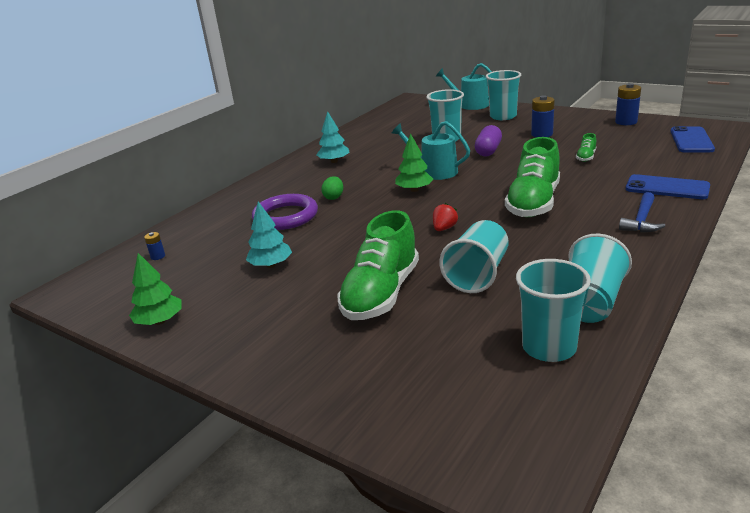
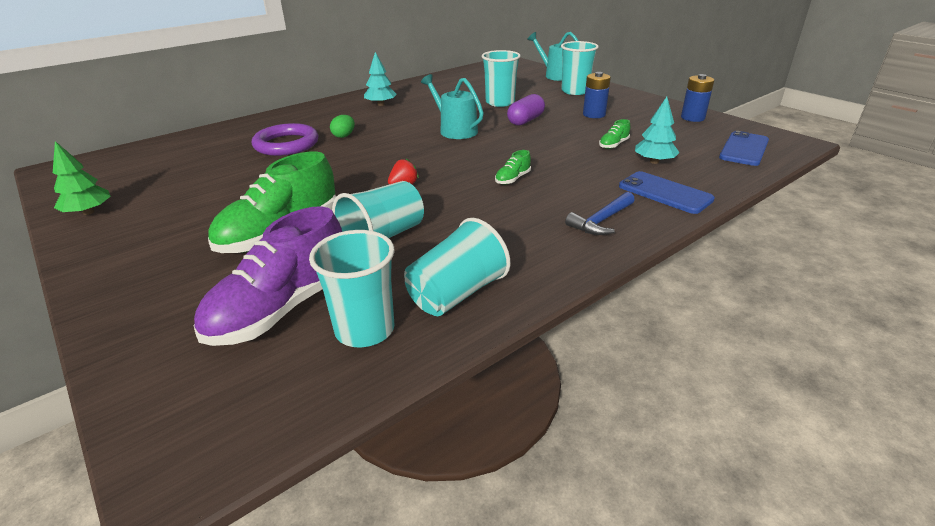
camera: 15 degrees right, 5 degrees up
blue battery [144,232,165,260] -> none
turquoise tree [246,202,292,268] -> turquoise tree moved to [635,97,679,164]
green tree [395,134,433,192] -> none
green shoe [505,137,560,217] -> green shoe [495,150,531,185], size x0.42
none -> purple shoe [194,206,342,346]

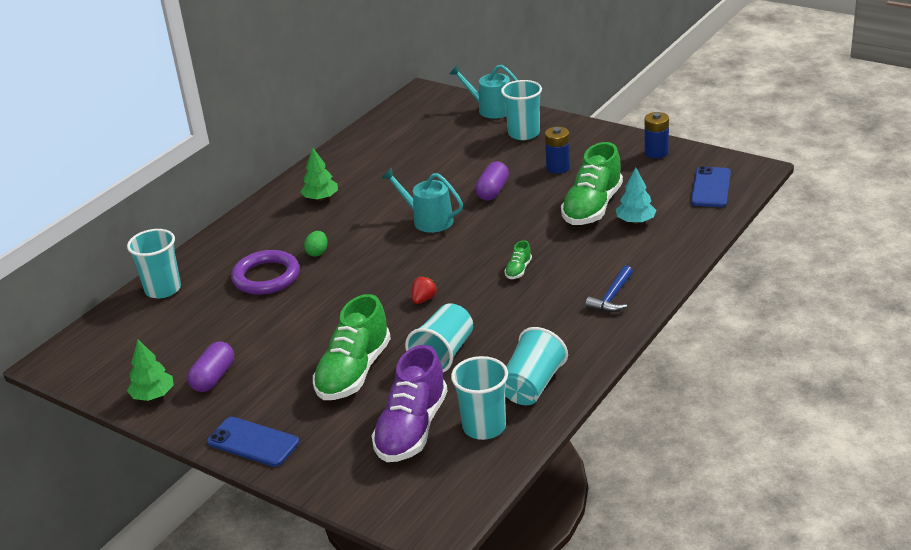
camera: 15 degrees left, 0 degrees up
turquoise tree [364,52,397,106] -> green tree [301,147,338,201]
turquoise cup [482,50,521,107] -> turquoise cup moved to [127,229,181,298]
green shoe [599,119,630,149] -> green shoe [561,142,623,225], size x2.37
blue phone [619,171,715,214] -> blue phone moved to [207,417,299,467]
none -> purple capsule [187,341,234,392]

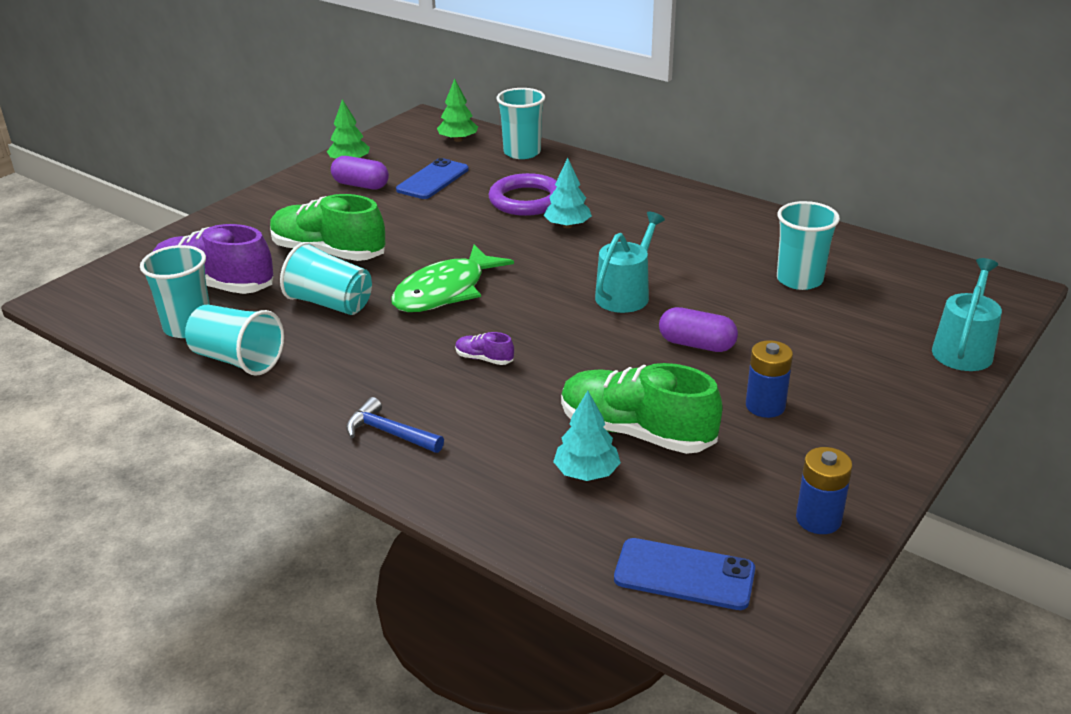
camera: 90 degrees right, 0 degrees up
blue phone [207,417,299,467] -> blue phone moved to [396,158,469,199]
green tree [301,147,338,201] -> green tree moved to [437,79,478,142]
green egg [304,231,328,257] -> turquoise tree [543,158,592,228]
red strawberry [412,275,438,304] -> green fish [391,245,514,312]
turquoise cup [501,80,542,140] -> turquoise cup moved to [777,201,840,290]
green shoe [504,240,532,279] -> purple shoe [455,332,514,365]

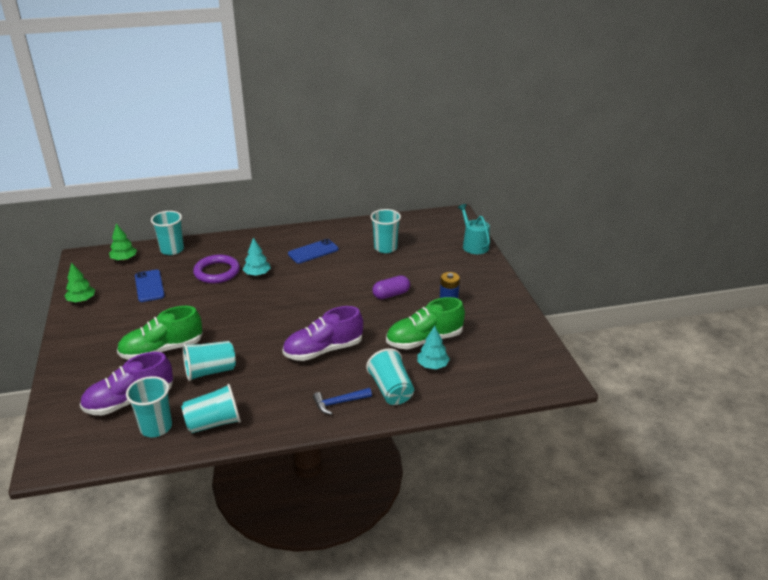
camera: 50 degrees left, 0 degrees up
purple capsule [331,156,389,189] -> none
green fish [391,245,514,312] -> none
purple shoe [455,332,514,365] -> purple shoe [282,306,363,361], size x2.37
turquoise watering can [595,212,665,313] -> none
blue phone [614,538,755,610] -> blue phone moved to [288,239,339,263]
blue battery [796,447,852,534] -> none
none -> turquoise cup [366,348,414,405]

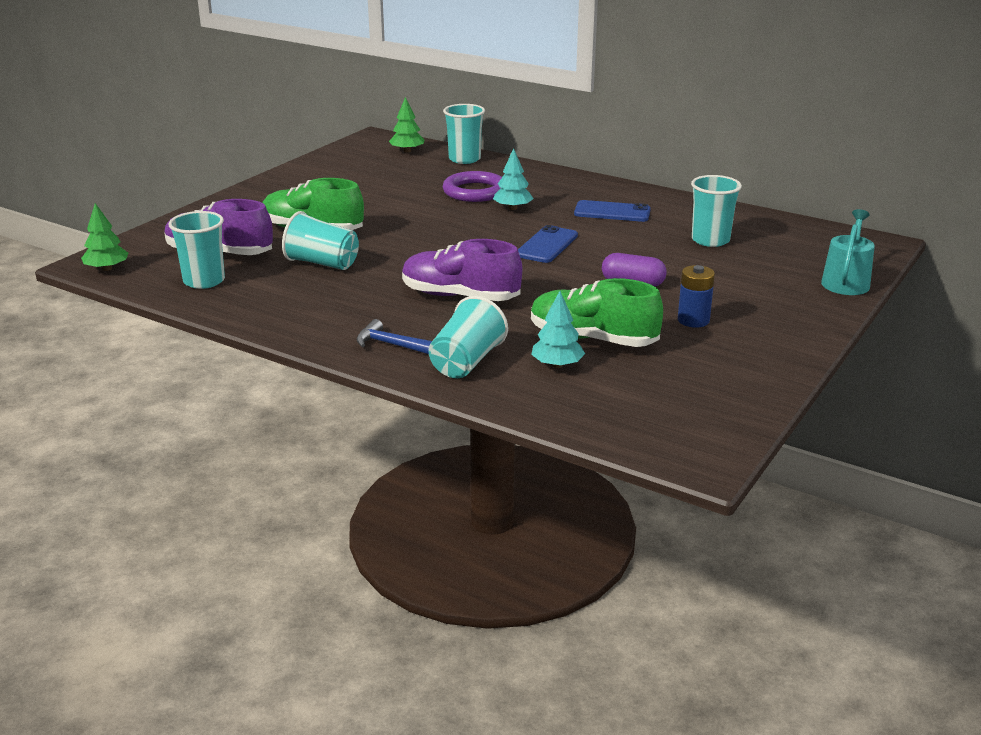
camera: 45 degrees right, 5 degrees down
green tree [64,263,95,302] -> green tree moved to [81,203,129,271]
blue phone [135,270,165,302] -> blue phone moved to [518,225,578,263]
turquoise cup [181,384,241,433] -> none

